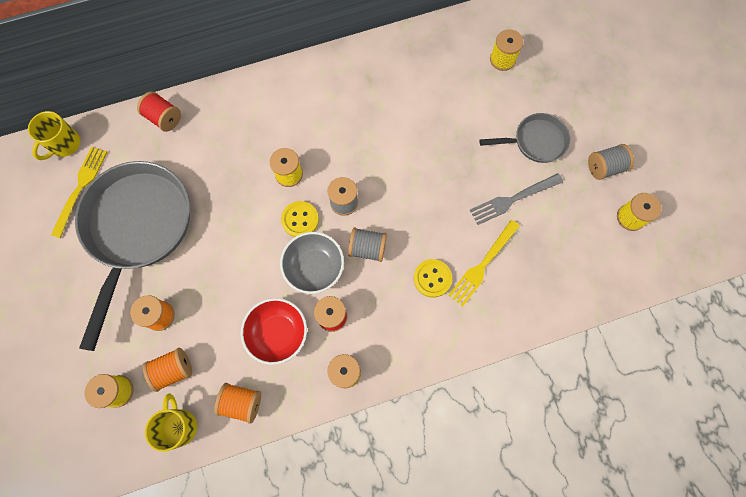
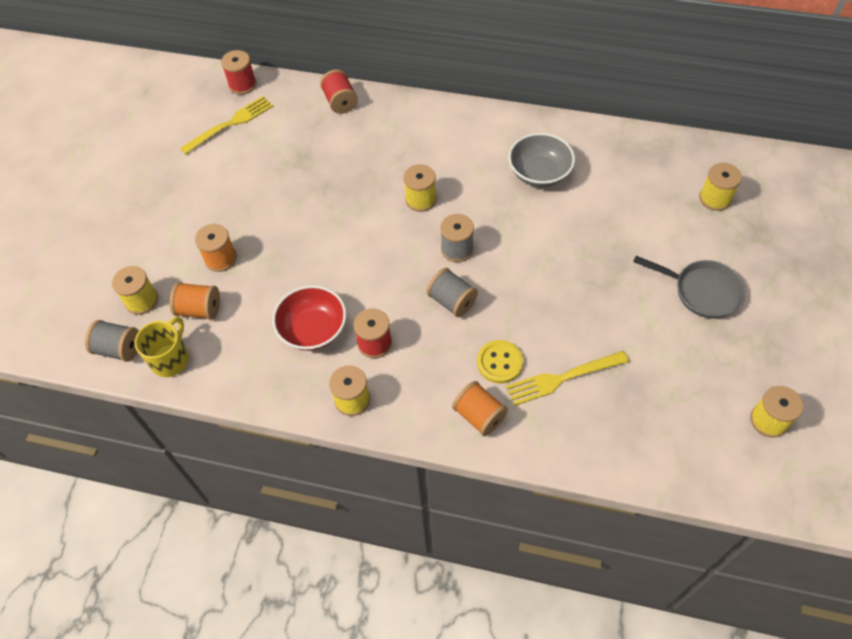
camera: 35 degrees right, 15 degrees down
yellow mug [28,111,80,160] -> red spool [221,50,256,95]
grey pan [75,161,190,351] -> none
orange spool [214,383,261,424] -> orange spool moved to [452,381,508,436]
grey bowl [280,232,344,294] -> grey bowl moved to [508,133,575,187]
yellow button [281,201,319,237] -> none
grey fork [470,173,563,225] -> none
grey spool [588,144,634,180] -> grey spool moved to [85,320,139,362]

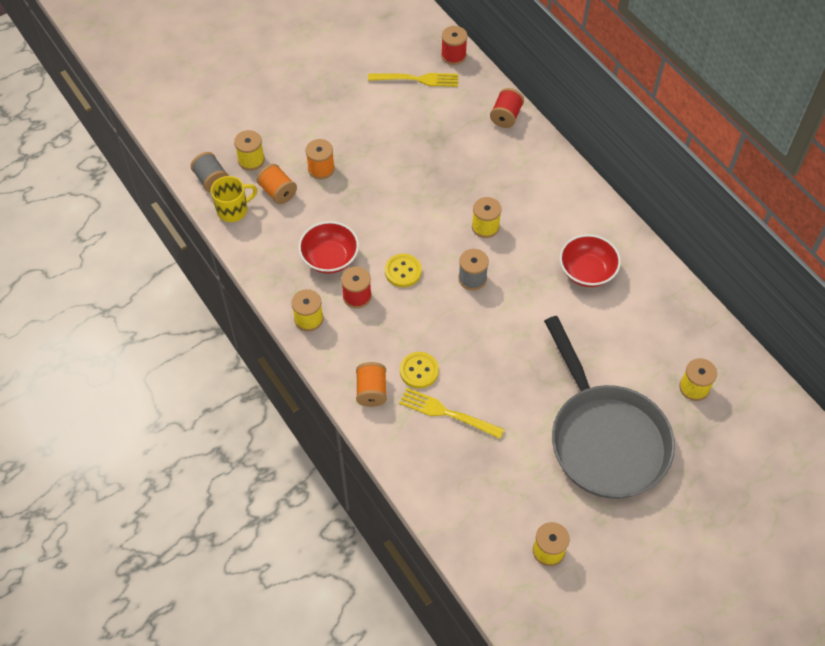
camera: 40 degrees right, 0 degrees up
grey spool [427,268,478,317] -> none
grey bowl [508,133,575,187] -> red bowl [560,234,621,287]
grey pan [633,256,746,319] -> grey pan [544,316,675,499], size x1.99
none -> yellow button [385,254,422,287]

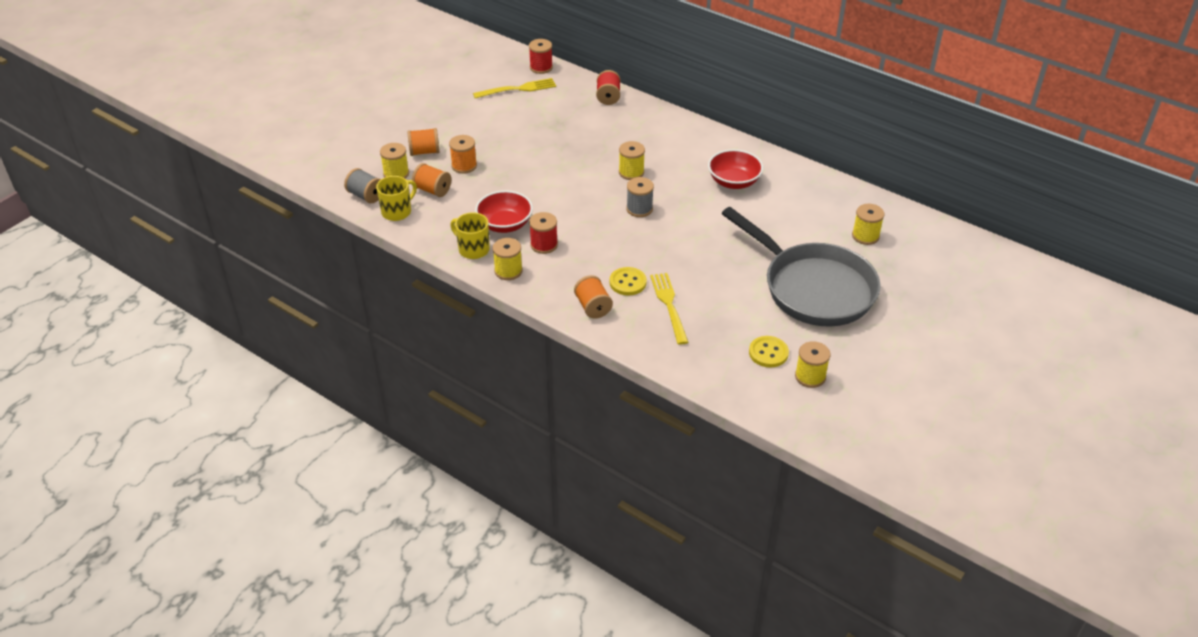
camera: 20 degrees left, 15 degrees down
yellow button [385,254,422,287] -> yellow button moved to [749,336,789,368]
yellow fork [399,388,504,439] -> yellow fork turned 75 degrees clockwise [650,273,688,345]
none -> orange spool [407,128,440,156]
none -> yellow mug [450,212,490,259]

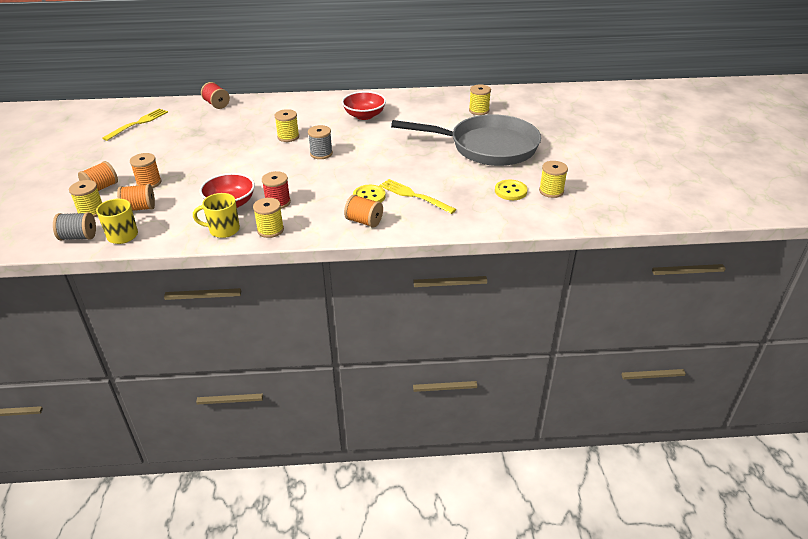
camera: 40 degrees left, 5 degrees down
red spool [529,39,553,74] -> none

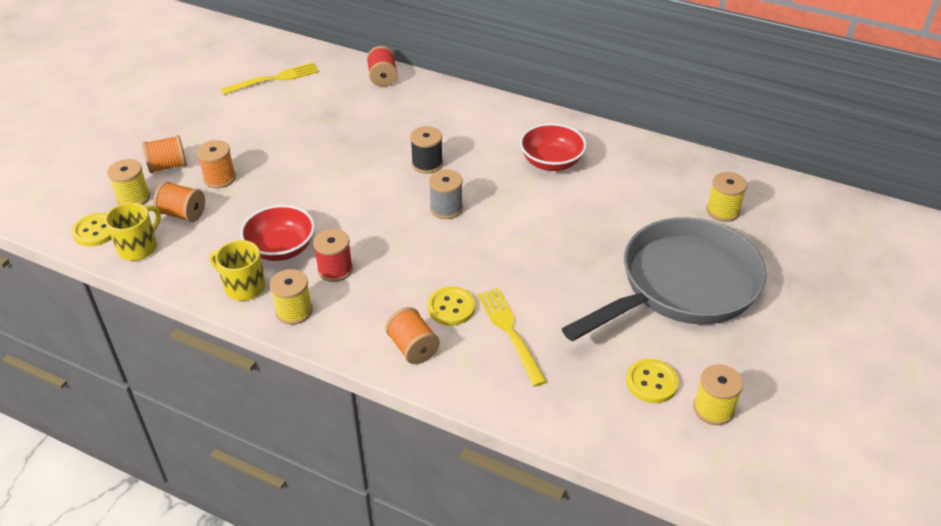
camera: 30 degrees right, 5 degrees up
grey spool [53,212,96,241] -> yellow button [72,213,112,247]
yellow spool [275,109,299,142] -> black spool [410,126,443,174]
grey pan [391,114,541,166] -> grey pan turned 75 degrees counterclockwise [562,217,767,341]

